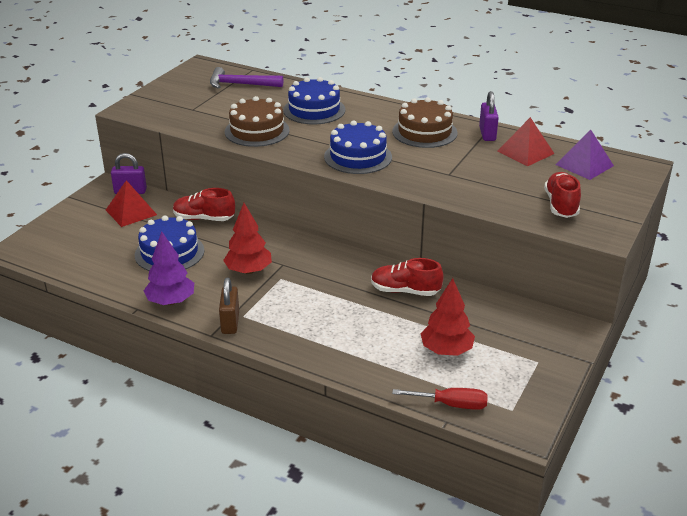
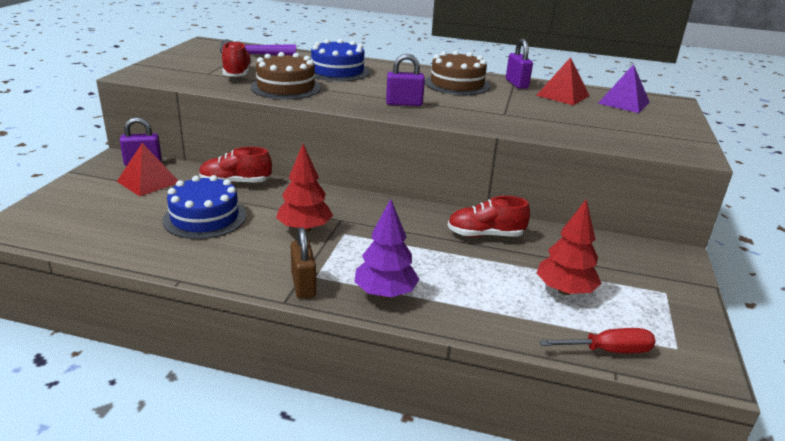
camera: 15 degrees left, 5 degrees down
purple tree [144,232,194,305] -> purple tree moved to [355,199,419,298]
blue cake [324,120,392,174] -> purple padlock [386,54,425,106]
red shoe [544,172,581,218] -> red shoe moved to [222,41,252,77]

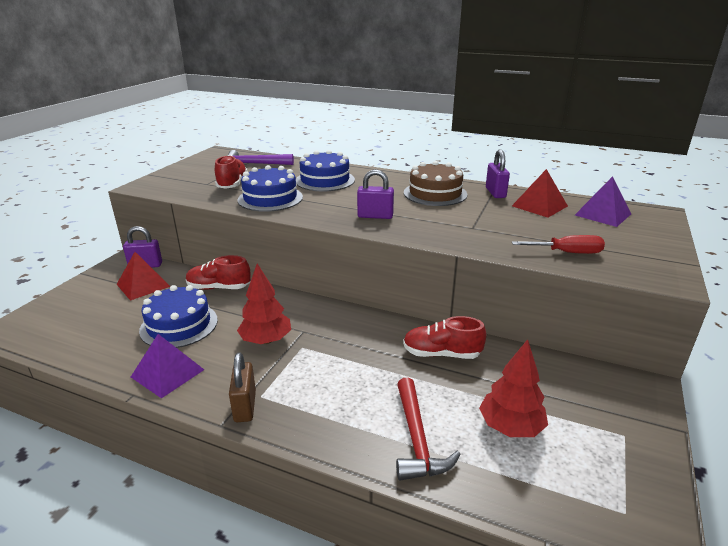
camera: 10 degrees right, 0 degrees up
brown cake [251,52,321,99] -> blue cake [237,165,303,212]
purple tree [355,199,419,298] -> none
red screwdriver [539,328,656,353] -> red screwdriver moved to [512,235,605,254]
none -> purple pyramid [131,334,204,398]
none -> red hammer [396,377,461,481]

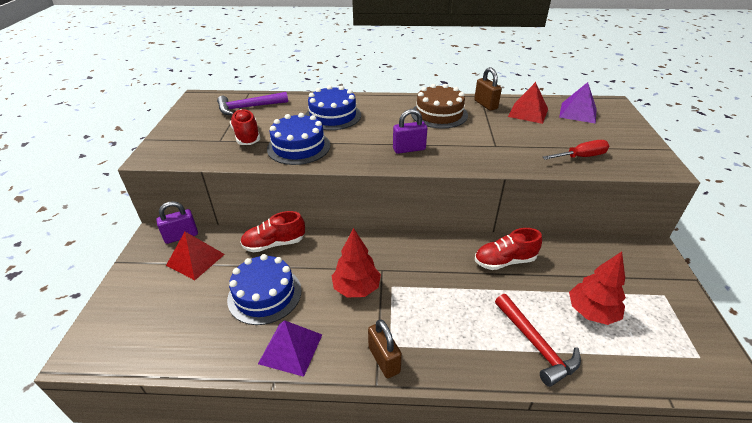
camera: 20 degrees left, 10 degrees up
purple padlock [486,150,510,198] -> brown padlock [474,67,502,111]

